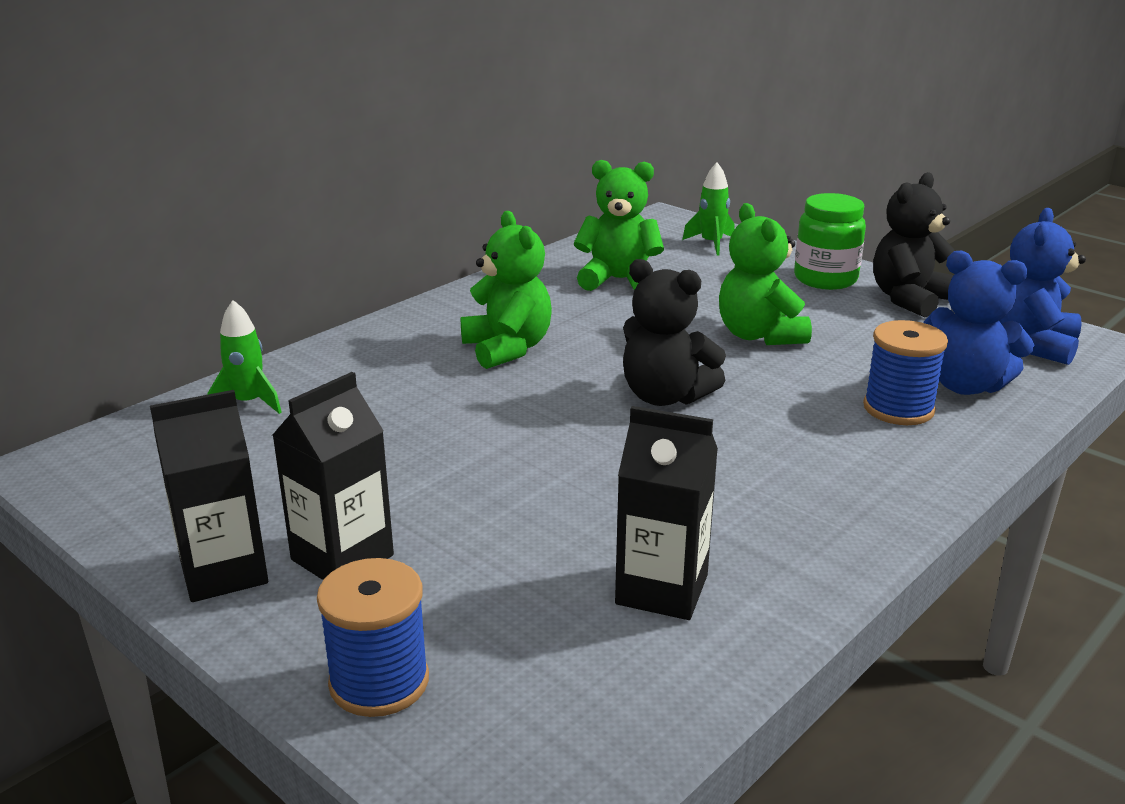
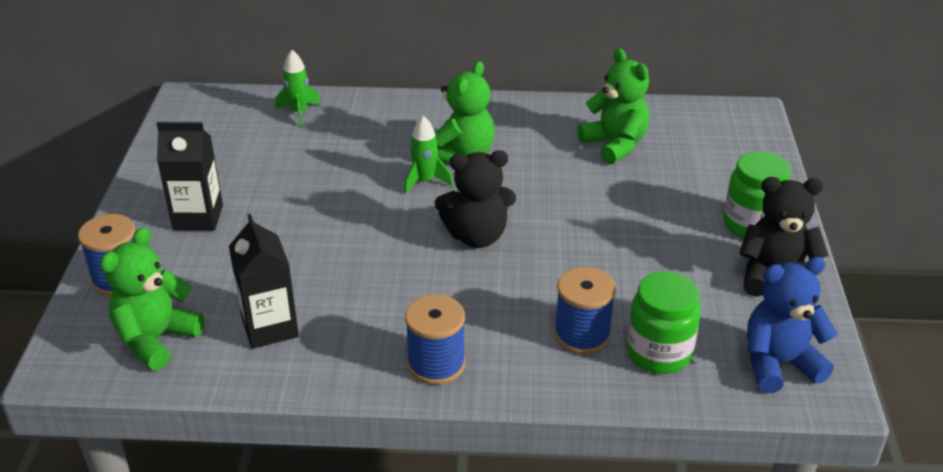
camera: 50 degrees right, 10 degrees up
black carton [150,390,268,602] -> none
black teddy bear [623,259,726,406] -> black teddy bear turned 90 degrees counterclockwise [435,150,516,248]
green rocket [682,162,735,255] -> green rocket moved to [404,116,453,194]
green teddy bear [719,203,812,345] -> green teddy bear moved to [100,227,204,370]
blue teddy bear [923,250,1034,395] -> green jar [627,272,700,374]
none -> blue spool [405,295,465,385]

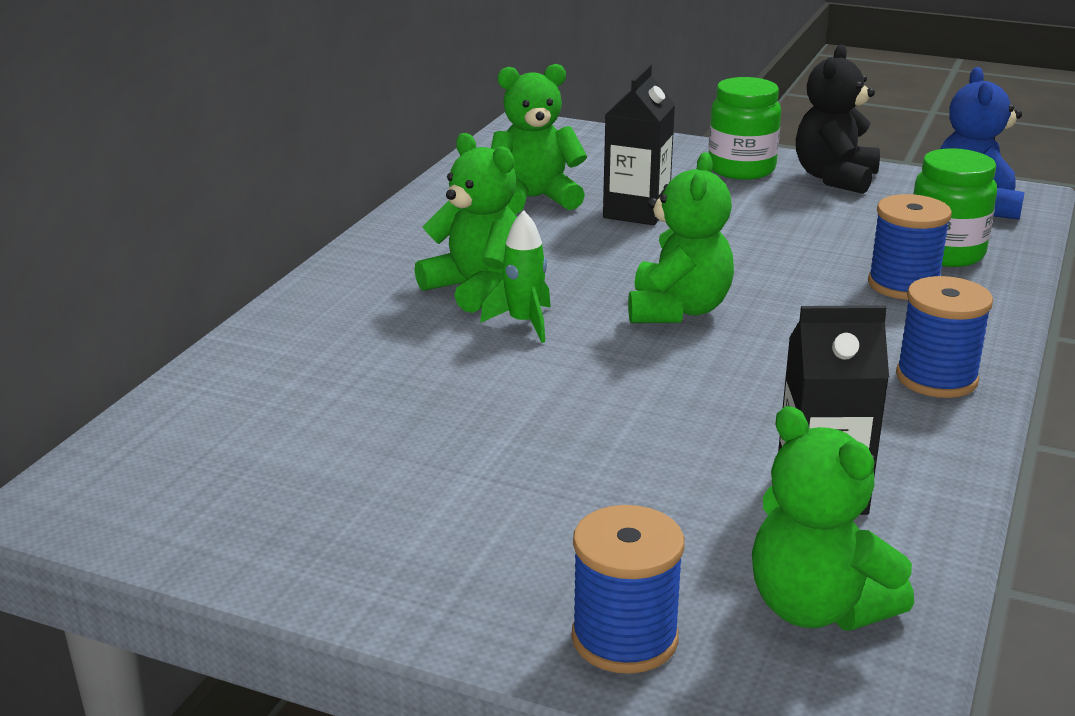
camera: 70 degrees left, 10 degrees down
black carton [157,122,223,231] -> black carton moved to [603,64,675,225]
green rocket [275,50,321,127] -> none
black teddy bear [435,150,516,248] -> green teddy bear [628,152,734,323]

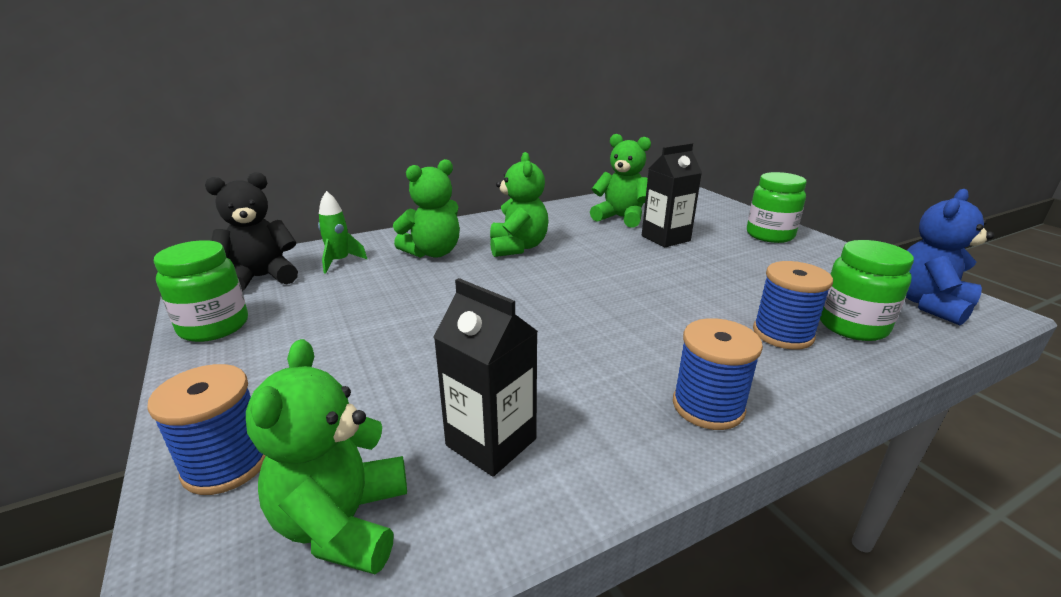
camera: 40 degrees right, 0 degrees up
green rocket [480,210,551,343] -> green rocket moved to [318,191,368,273]
green teddy bear [628,152,734,323] -> green teddy bear moved to [393,159,460,258]
black teddy bear [796,45,880,194] -> black teddy bear moved to [205,172,298,291]
none -> green jar [153,240,248,342]

